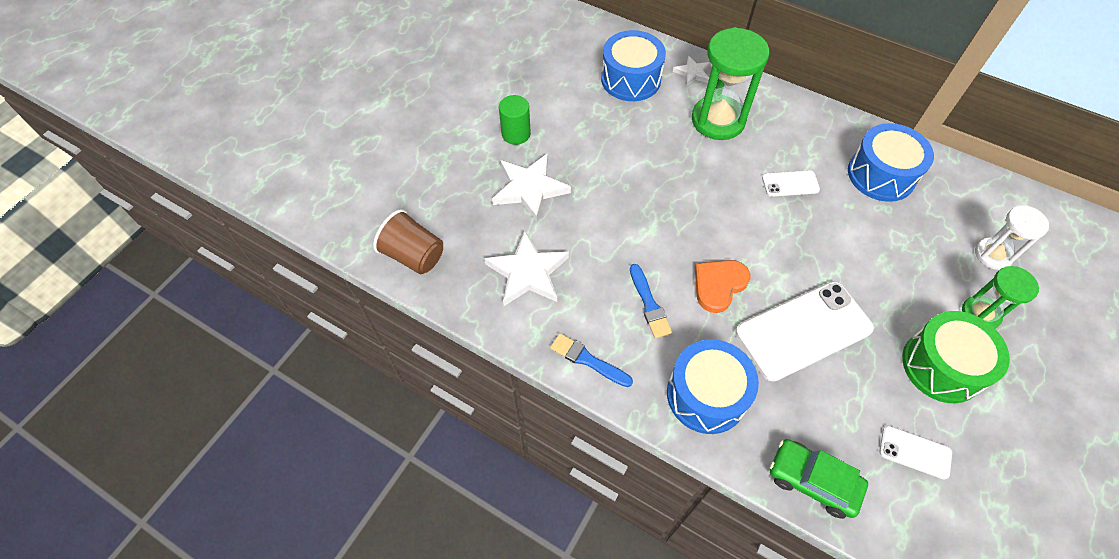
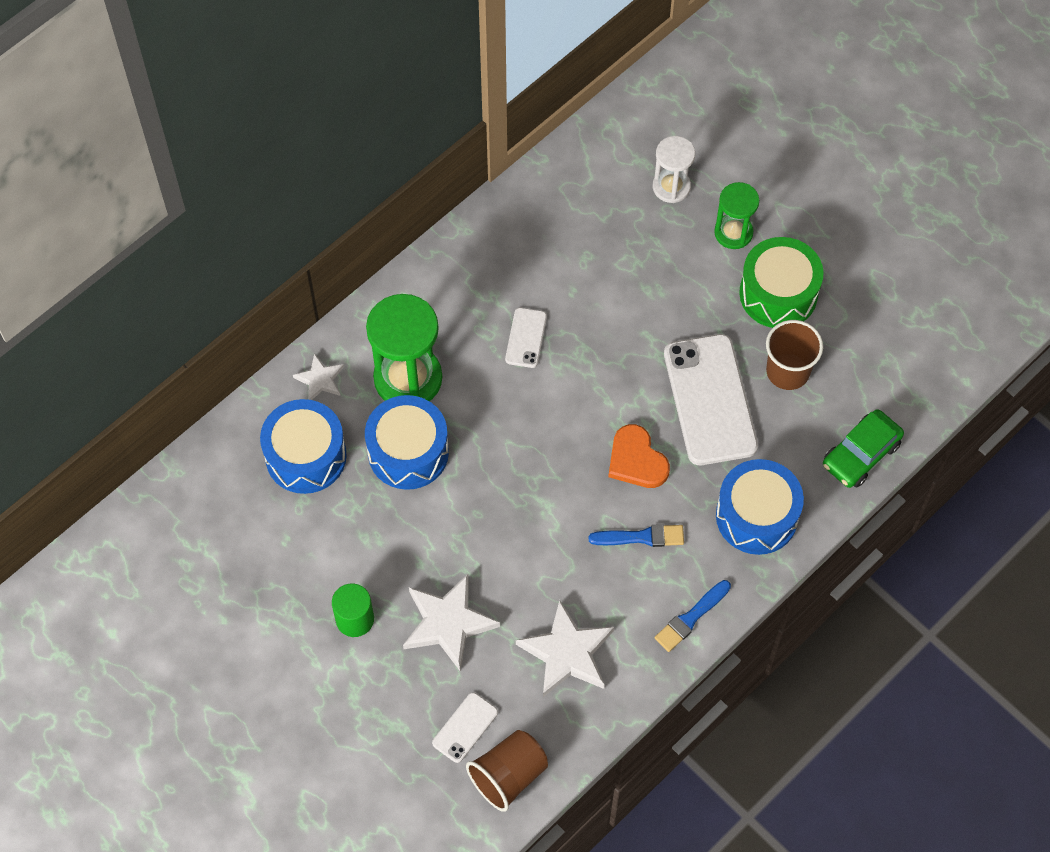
camera: 75 degrees left, 5 degrees up
blue drum [848,123,934,202] -> blue drum moved to [365,395,449,490]
white phone [879,426,952,479] -> white phone moved to [432,692,498,763]
none -> brown cup [766,320,823,390]

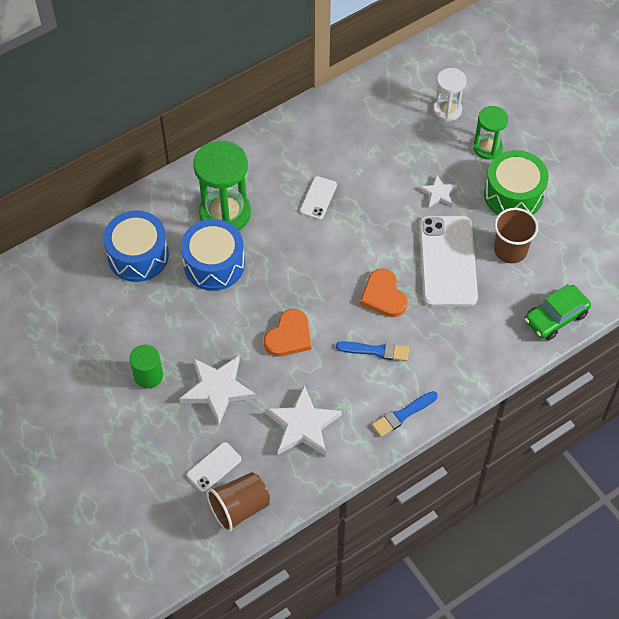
camera: 10 degrees right, 5 degrees down
white star [293,353,344,400] -> white star moved to [419,175,457,207]
blue drum [716,459,804,555] -> none
none -> orange heart [264,309,311,357]

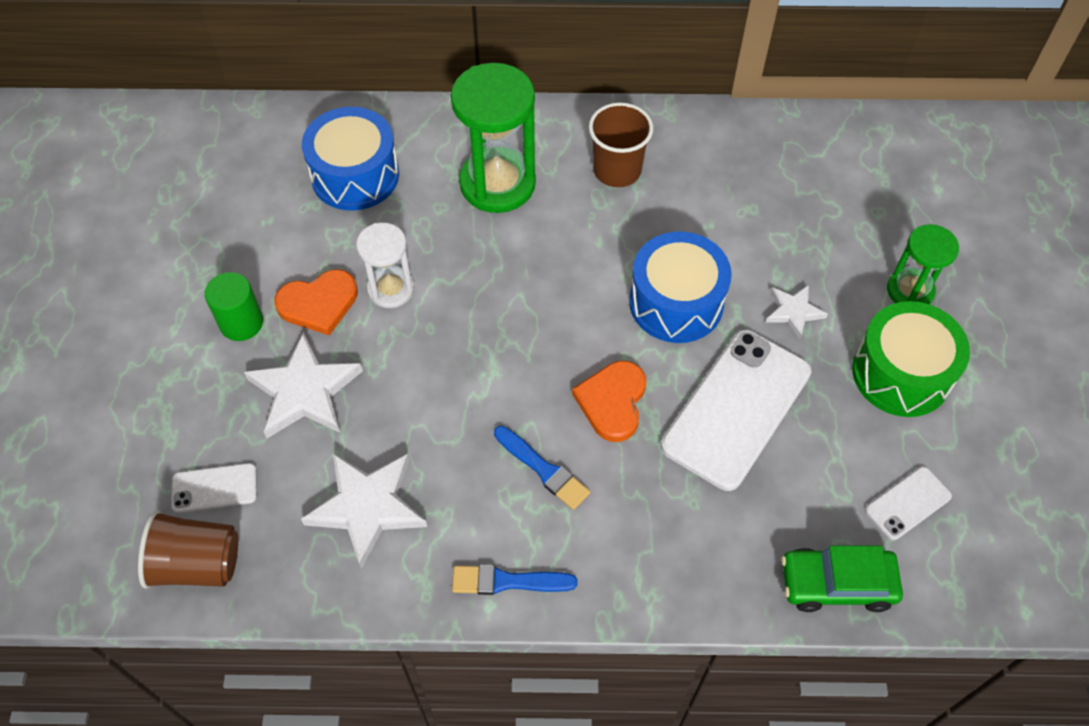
camera: 35 degrees right, 0 degrees up
blue drum [181,219,245,291] -> blue drum moved to [629,231,732,343]
orange heart [264,309,311,357] -> orange heart moved to [274,269,358,336]
white phone [300,176,337,220] -> white phone moved to [865,467,952,540]
white hourglass [433,68,467,121] -> white hourglass moved to [356,223,414,308]
brown cup [494,208,538,263] -> brown cup moved to [589,102,653,187]

